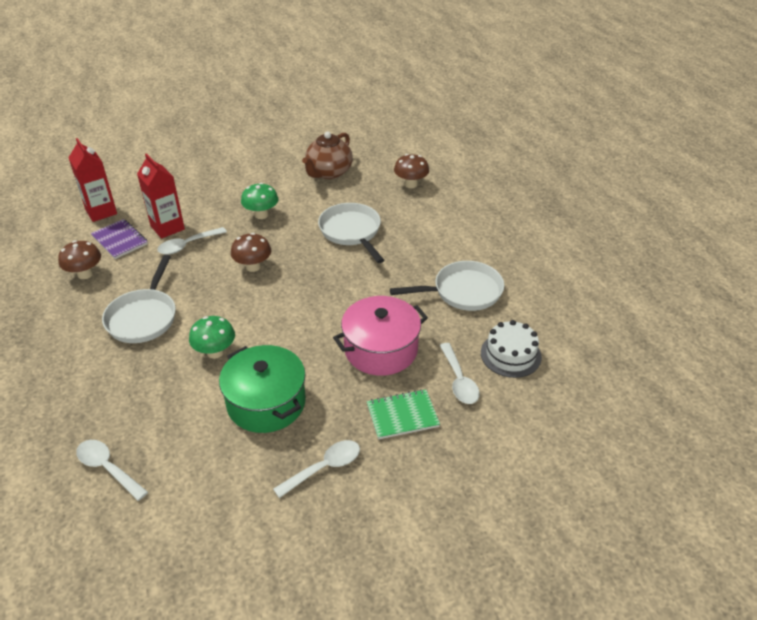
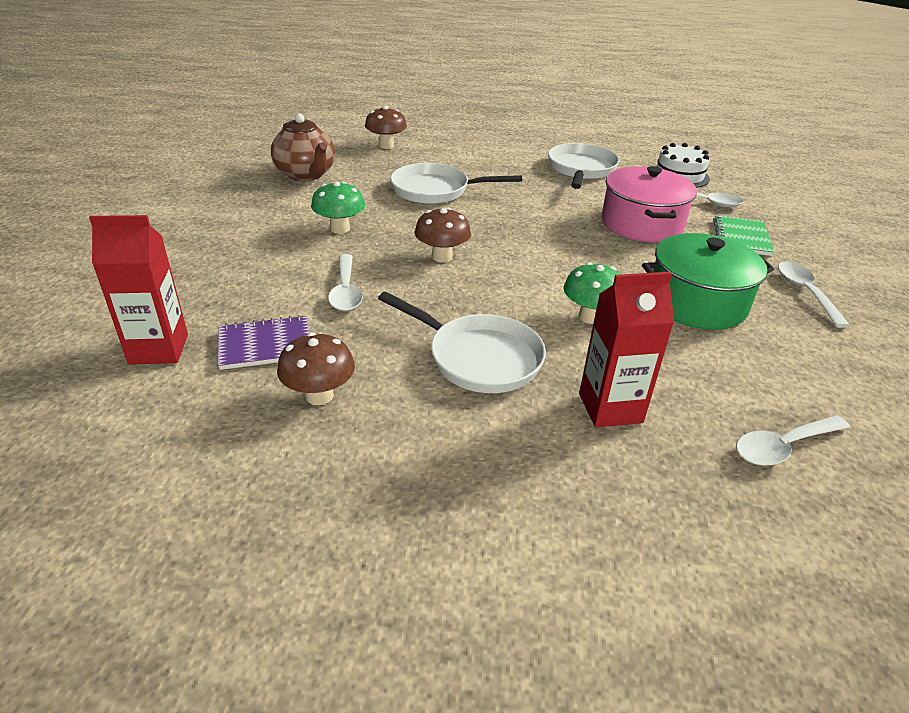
camera: 65 degrees left, 5 degrees down
red carton [137,153,185,239] -> red carton moved to [579,272,674,428]

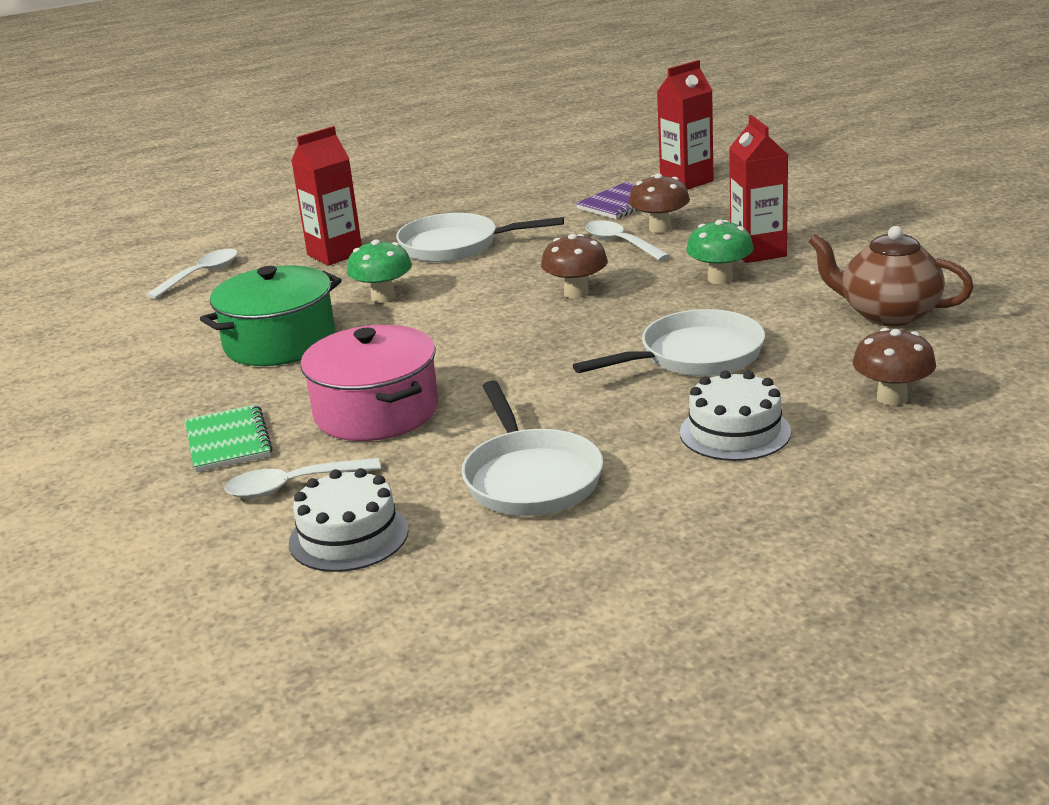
camera: 155 degrees right, 10 degrees down
brown mushroom [277,332,355,405] -> brown mushroom moved to [629,173,690,233]
white spoon [778,262,850,328] -> none
none -> white cake [680,370,791,461]
none -> red carton [729,115,788,263]

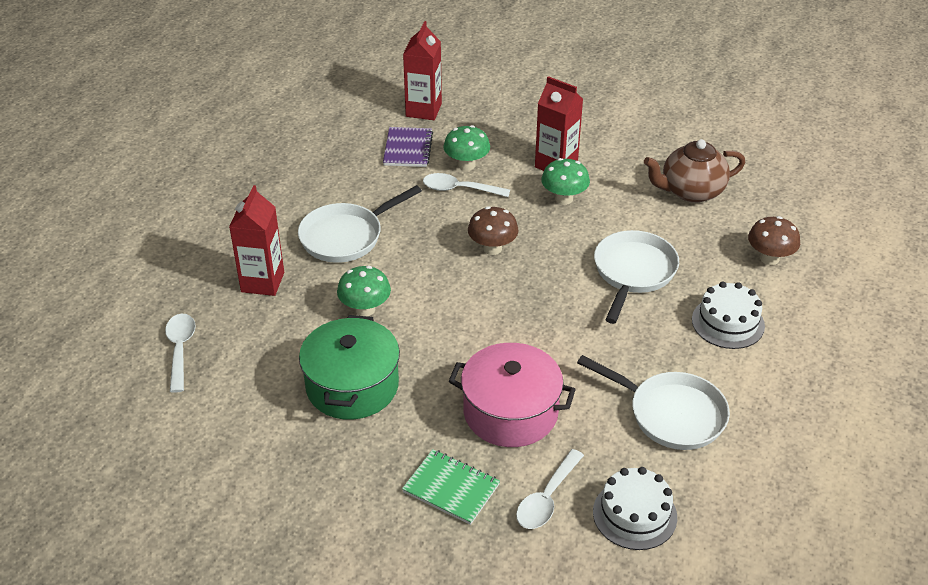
camera: 45 degrees left, 15 degrees up
brown mushroom [629,173,690,233] -> green mushroom [443,125,490,171]

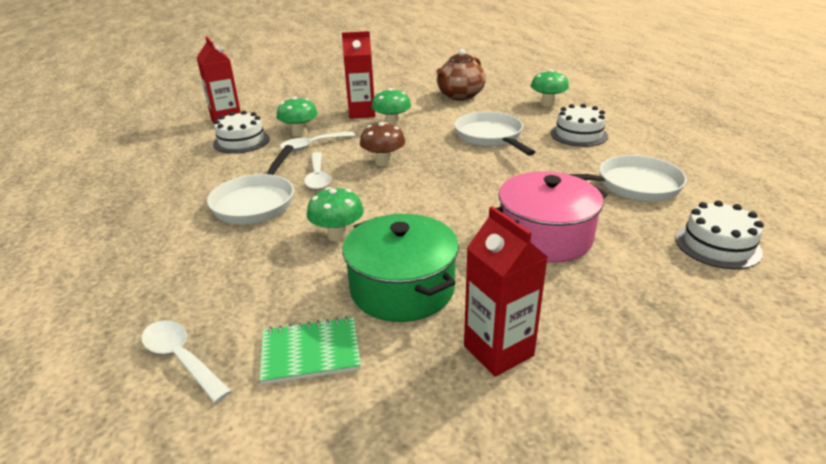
camera: 40 degrees left, 10 degrees down
red carton [229,185,284,296] -> red carton moved to [464,206,548,377]
purple notebook [383,127,433,167] -> white cake [213,111,270,154]
green notebook [402,449,500,525] -> green notebook moved to [259,316,361,385]
white spoon [516,449,584,529] -> white spoon moved to [304,152,331,190]
brown mushroom [748,216,800,265] -> green mushroom [531,69,569,107]

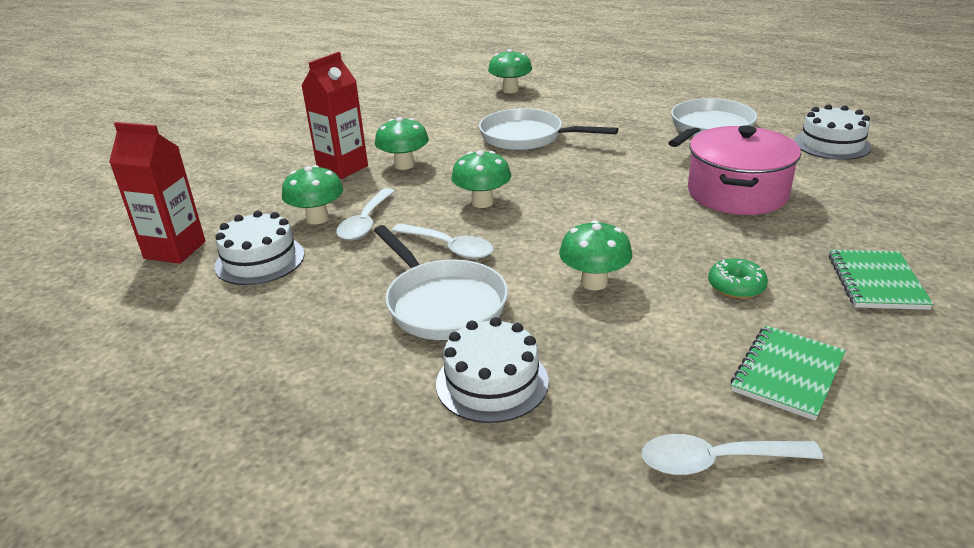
camera: 45 degrees left, 0 degrees up
green pot [343,214,459,322] -> green donut [708,258,768,299]
brown mushroom [360,122,405,166] -> green mushroom [451,150,511,208]
brown teapot [436,49,486,101] -> none
red carton [464,206,548,377] -> green notebook [829,250,934,310]
white cake [551,104,608,147] -> white cake moved to [436,317,549,423]

